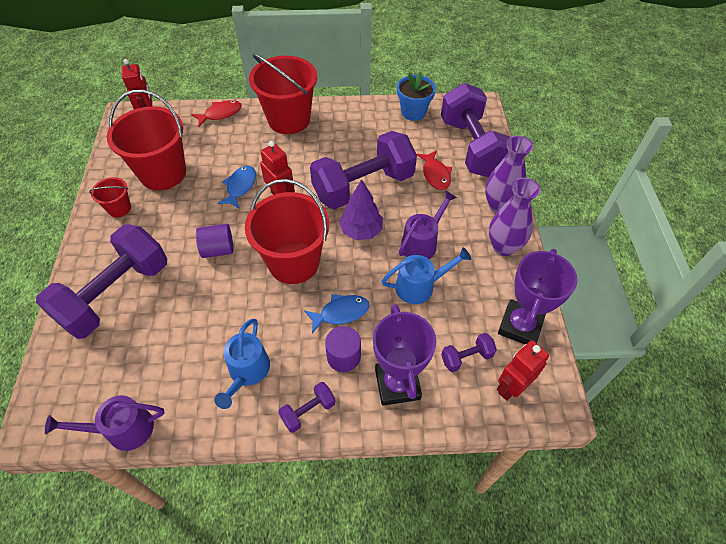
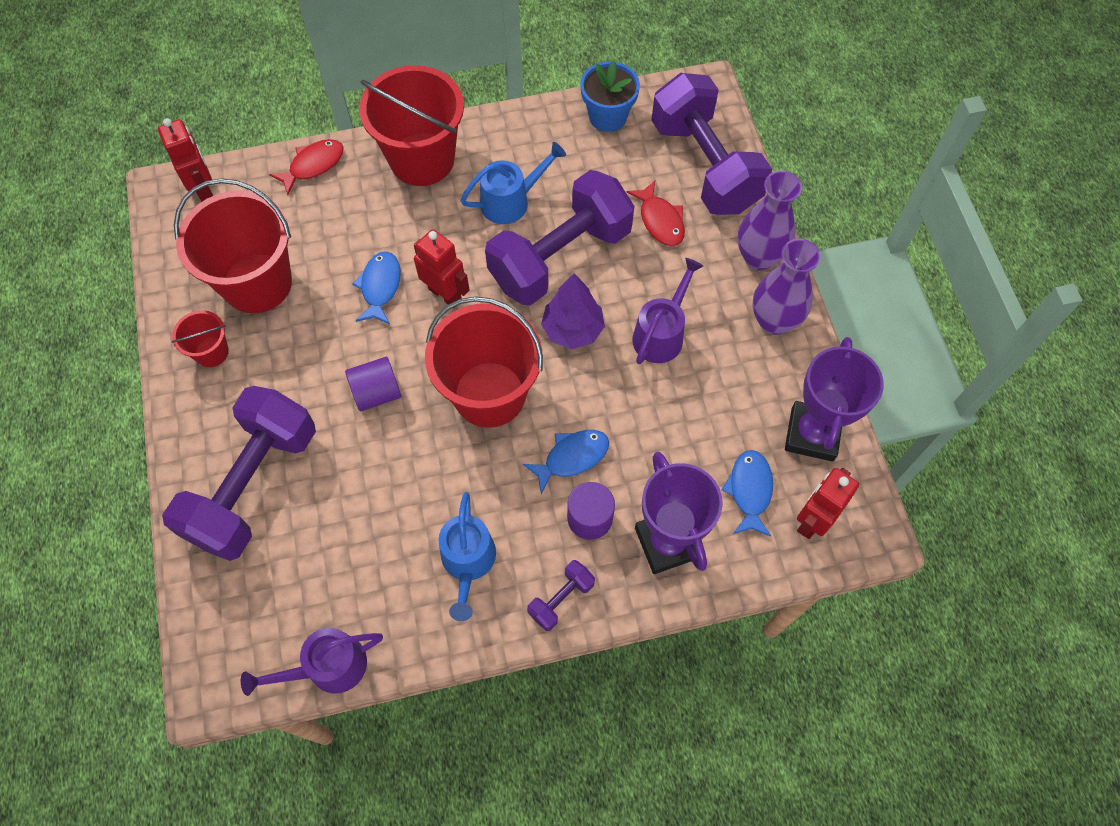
camera: 10 degrees left, 10 degrees up
blue watering can [381,247,471,304] -> blue watering can moved to [460,142,566,224]
purple dumbbell [441,333,497,372] -> blue fish [722,450,773,537]

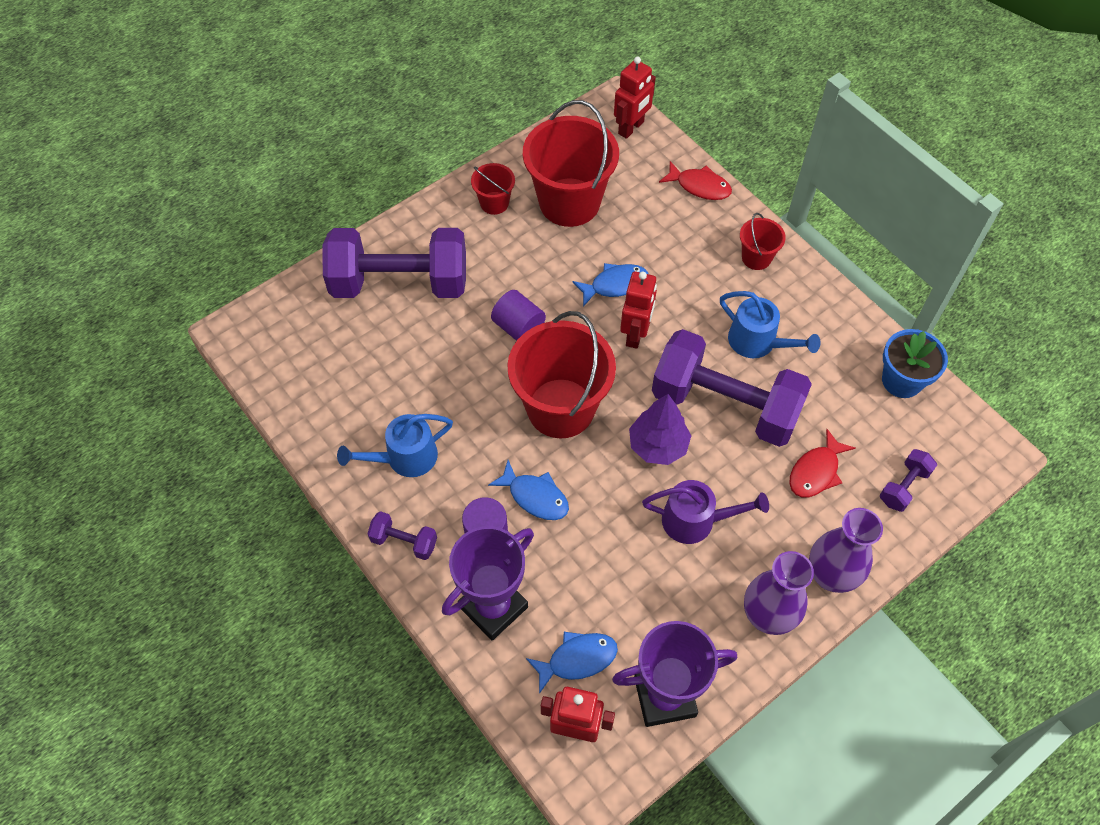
camera: 65 degrees right, 5 degrees down
purple watering can [241,628,383,696] -> none
red bucket [359,65,464,186] -> red bucket [740,213,786,270], size x0.47
purple dumbbell [651,73,772,215] -> purple dumbbell [880,449,937,512], size x0.42

